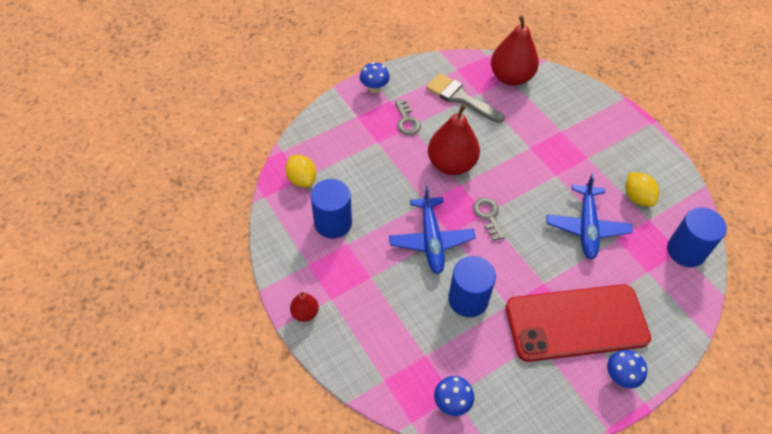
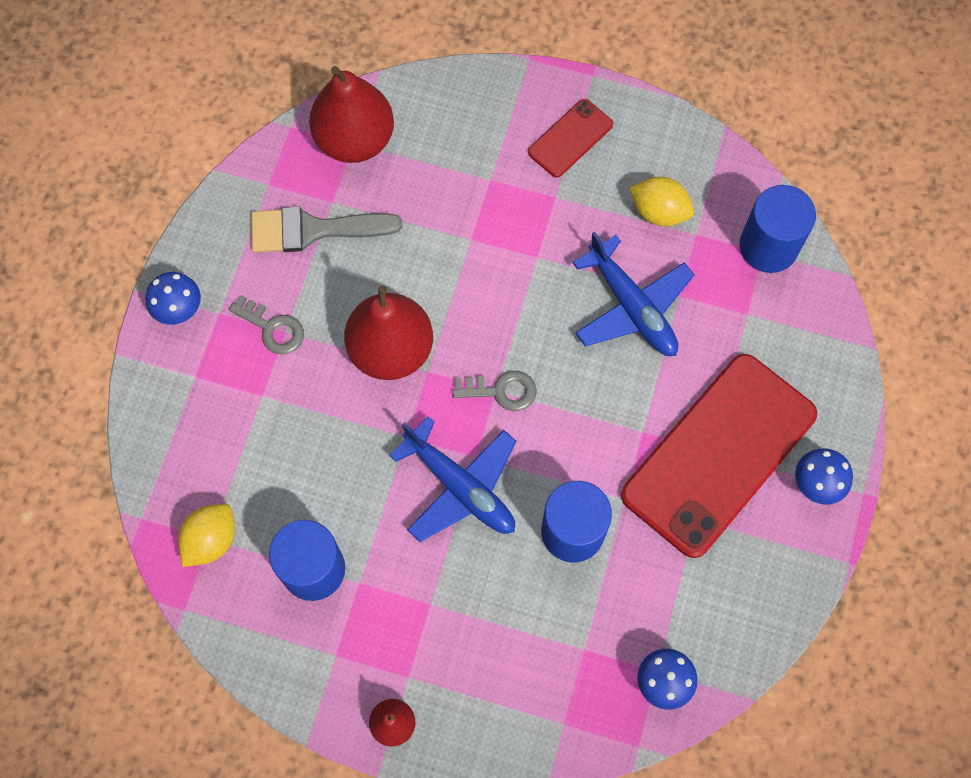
camera: 40 degrees left, 15 degrees up
yellow lemon [285,155,316,187] -> yellow lemon turned 75 degrees counterclockwise [178,504,235,567]
grey key [473,198,505,241] -> grey key turned 150 degrees clockwise [452,371,537,411]
none -> red phone [528,99,613,178]

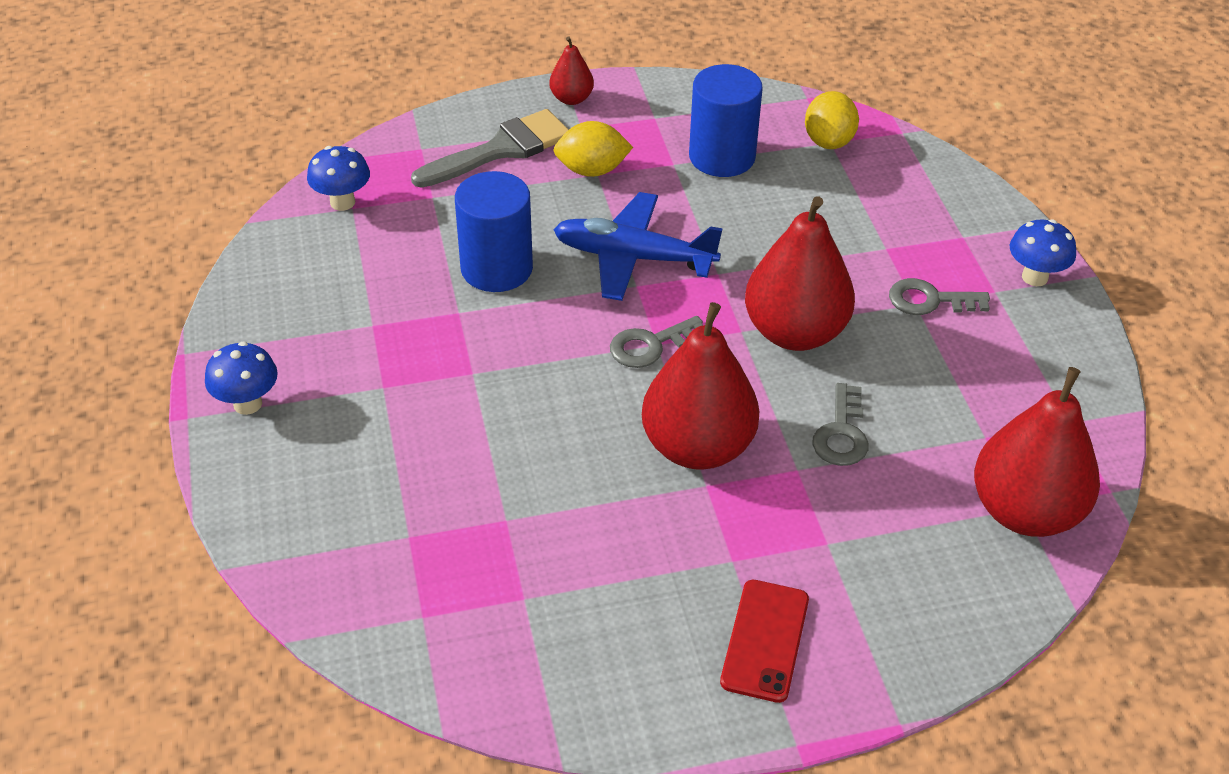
camera: 150 degrees right, 25 degrees down
grey brush [251,206,402,253] -> grey brush moved to [411,109,569,188]
blue plane [572,232,694,356] -> none
red phone [621,354,817,558] -> none
yellow lemon [629,177,694,226] -> yellow lemon moved to [553,121,633,177]
blue cylinder [739,185,816,273] -> none
none -> red pear [642,302,759,470]
none -> grey key [812,383,869,466]

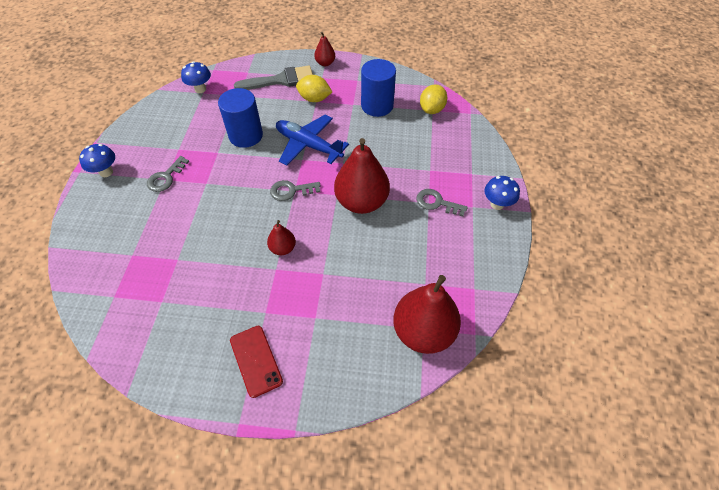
camera: 20 degrees right, 10 degrees up
red pear [642,302,759,470] -> red pear [267,220,296,255], size x0.48
red phone [720,580,809,703] -> red phone turned 60 degrees counterclockwise [230,326,283,398]
grey key [812,383,869,466] -> grey key moved to [147,156,189,192]

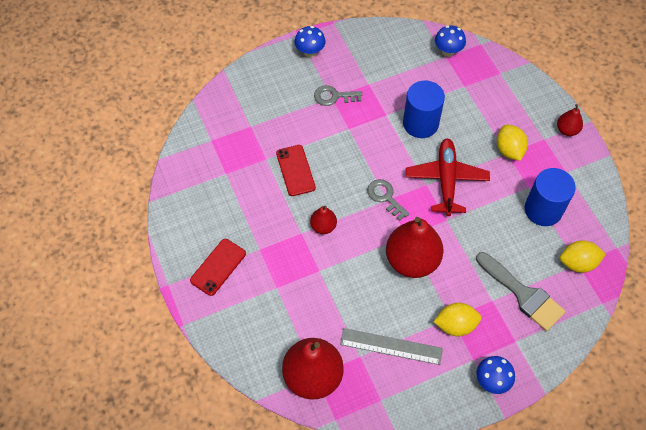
camera: 60 degrees right, 5 degrees up
grey brush [234,66,313,90] -> grey brush moved to [476,252,566,331]
blue plane [276,115,349,166] -> red plane [406,138,490,216]
grey key [416,189,468,216] -> yellow lemon [433,303,481,336]
none -> red phone [276,145,316,196]
none -> grey ruler [340,328,443,365]

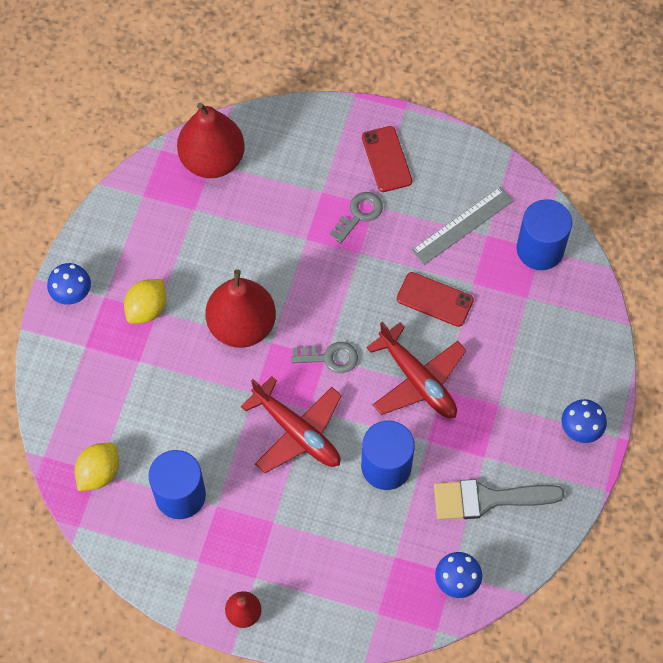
camera: 130 degrees right, 5 degrees up
red pear [310,205,337,234] -> none
grey key [314,85,362,106] -> grey key moved to [330,192,383,243]
grey ruler [340,328,443,365] -> grey ruler moved to [411,187,513,265]
grey brush [476,252,566,331] -> grey brush moved to [434,479,565,520]
yellow lemon [497,125,528,161] -> none
none -> red plane [366,322,467,418]
none -> blue cylinder [517,199,572,270]

